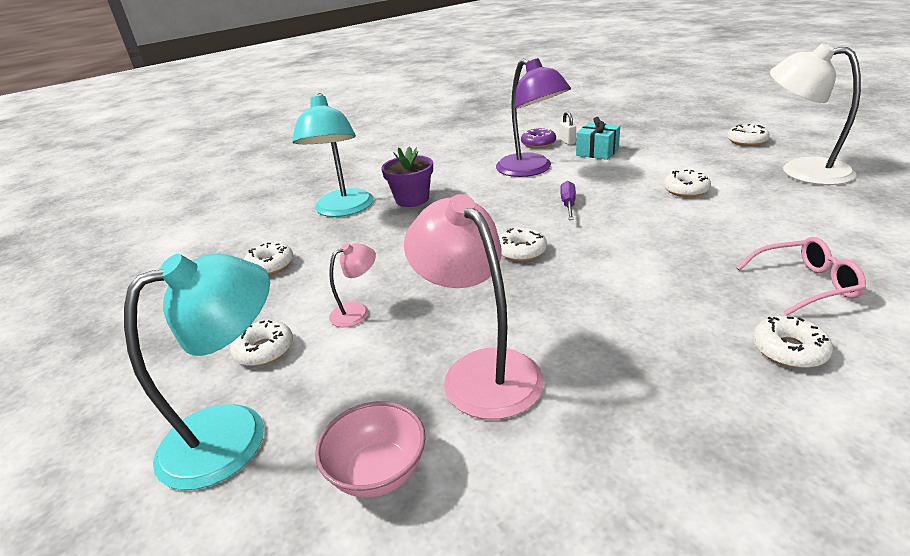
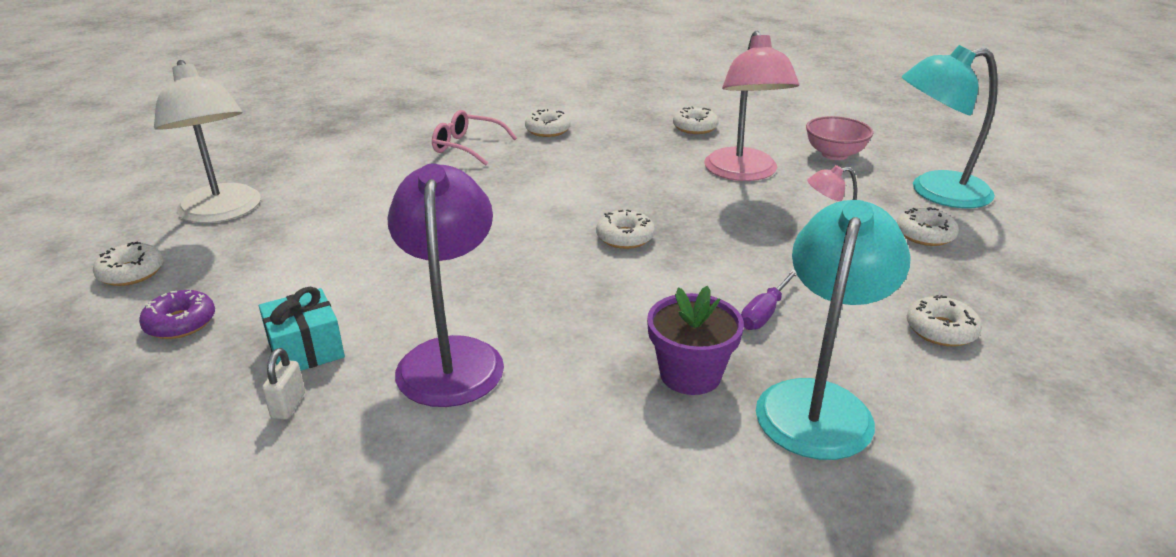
camera: 155 degrees left, 0 degrees up
purple donut [521,128,556,148] -> purple donut moved to [139,290,215,339]
purple screwdriver [560,181,576,220] -> purple screwdriver moved to [741,269,797,330]
white donut [664,170,711,197] -> white donut moved to [673,107,719,134]

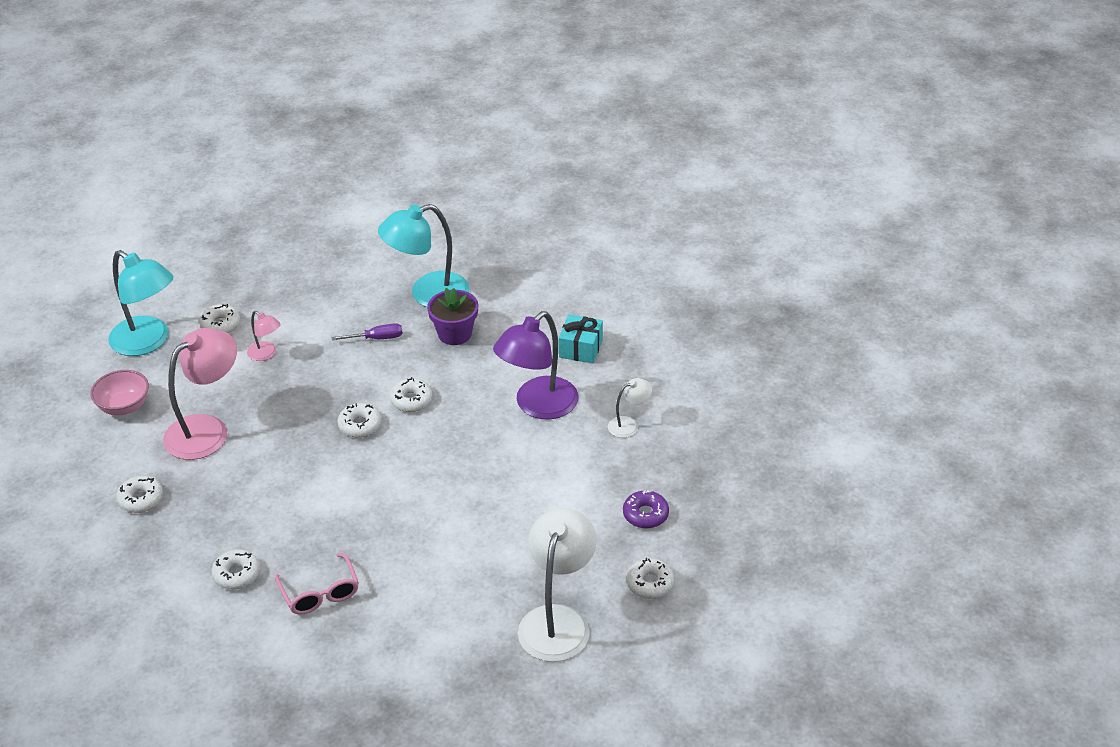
camera: 135 degrees left, 10 degrees up
turquoise gift [259,287,345,371] -> turquoise gift moved to [559,314,603,364]
white padlock [262,348,305,419] -> white lamp [608,378,652,438]
white donut [907,295,982,347] -> white donut moved to [389,377,432,412]

